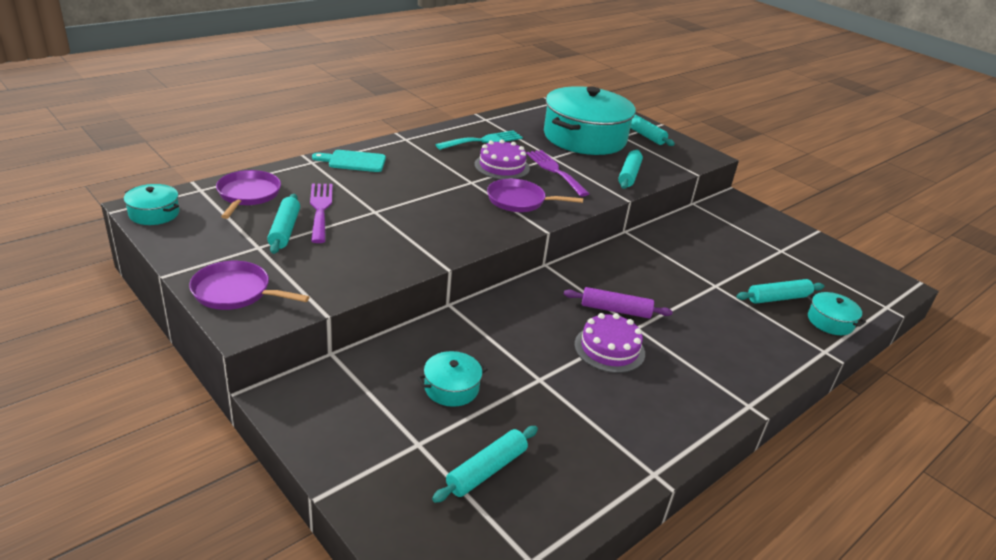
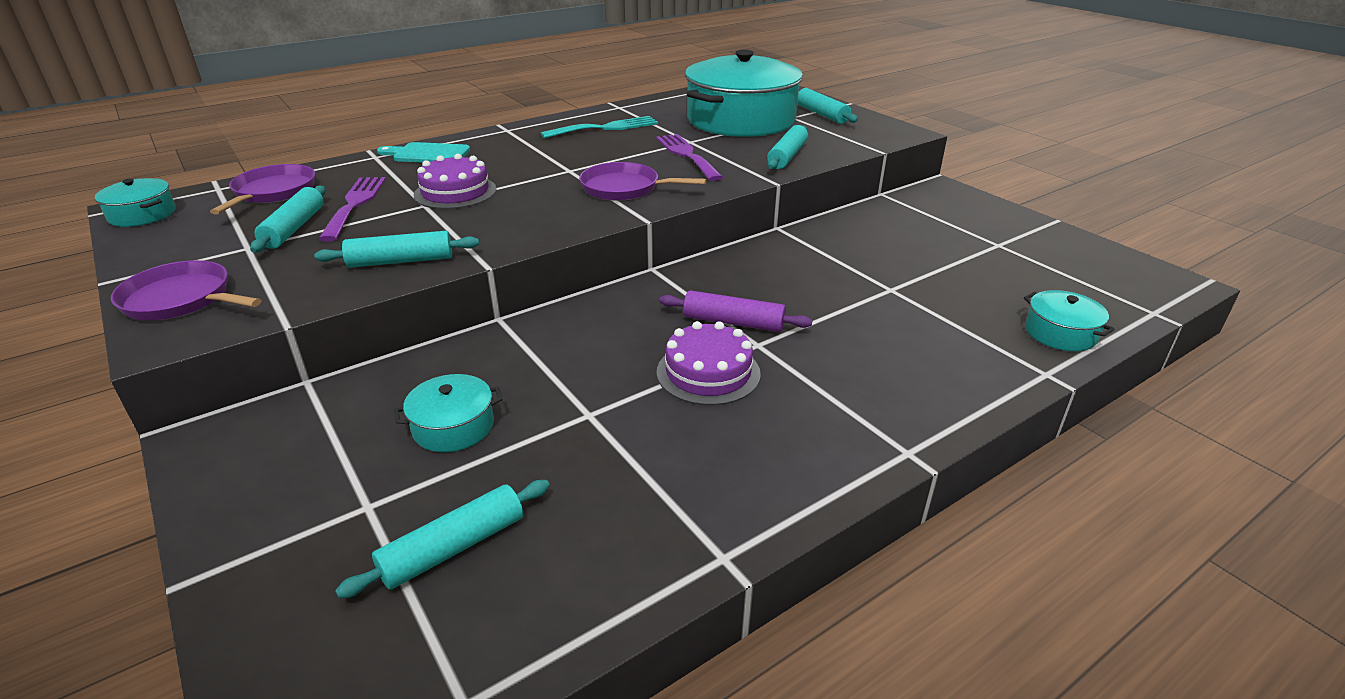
camera: 10 degrees right, 0 degrees up
purple cake [475,139,530,179] -> purple cake moved to [414,154,496,209]
turquoise rolling pin [736,279,824,304] -> turquoise rolling pin moved to [314,231,479,268]

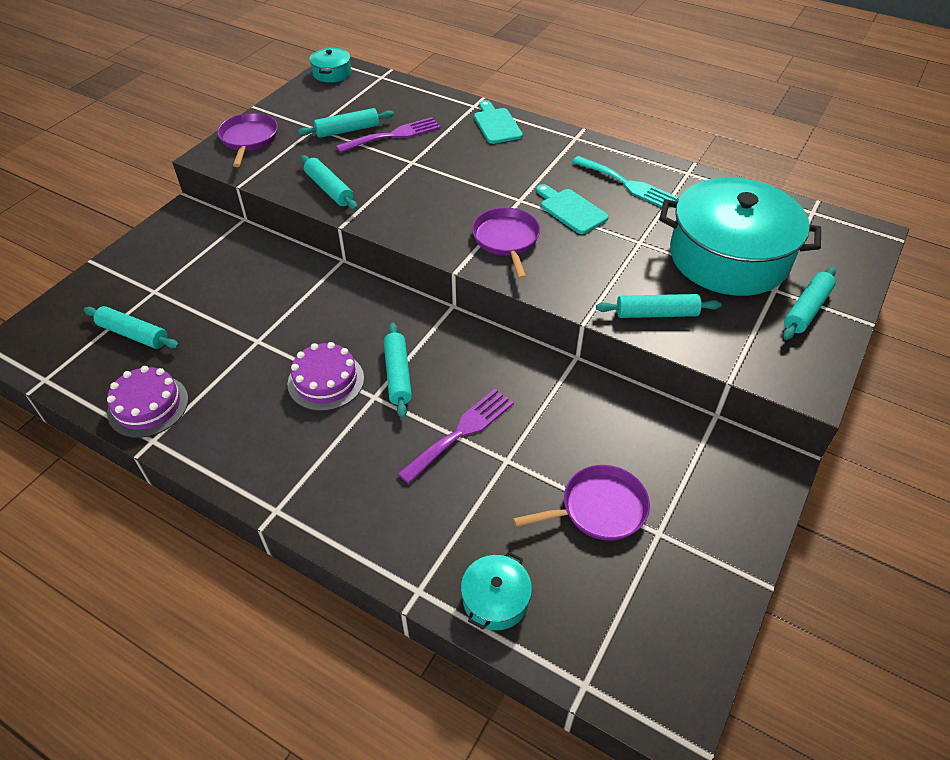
camera: 65 degrees right, 15 degrees up
purple pan [210,164,315,215] -> purple pan moved to [513,465,650,541]
turquoise pot [394,374,503,452] -> none
purple cake [414,154,496,209] -> purple cake moved to [107,366,188,438]
purple fork [656,134,723,181] -> purple fork moved to [398,389,514,484]
purple rolling pin [659,290,813,332] -> turquoise rolling pin [384,323,412,418]
none -> turquoise cutting board [536,184,609,234]

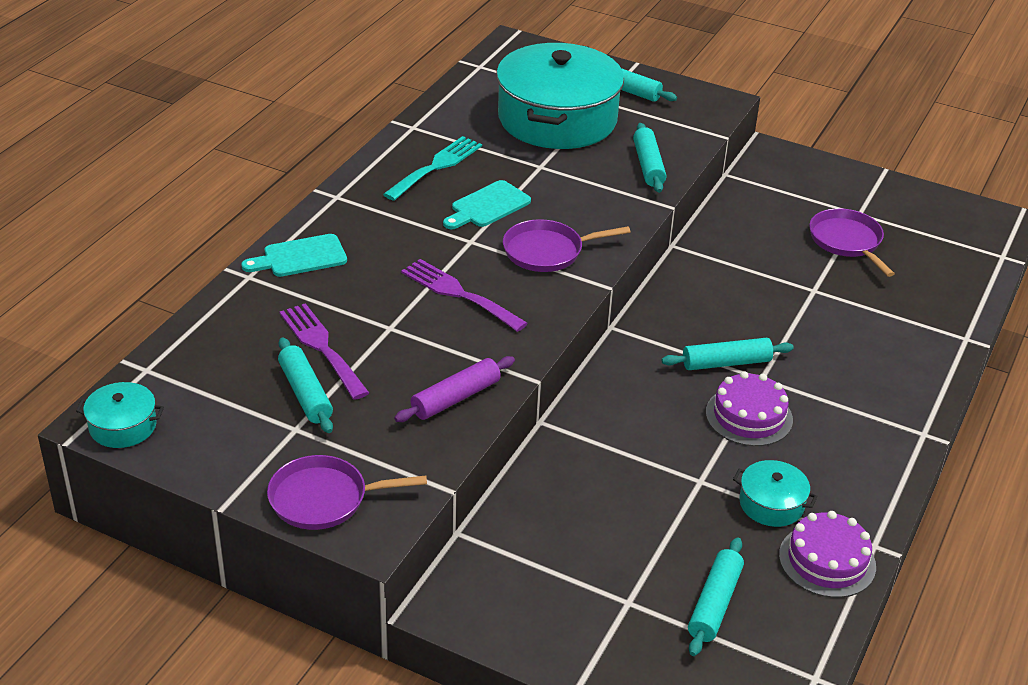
camera: 95 degrees left, 10 degrees down
turquoise rolling pin [301,155,358,210] -> purple rolling pin [394,356,515,422]
purple fork [398,389,514,484] -> purple fork moved to [401,259,528,332]
turquoise pot [461,552,532,630] -> turquoise pot moved to [733,460,818,527]

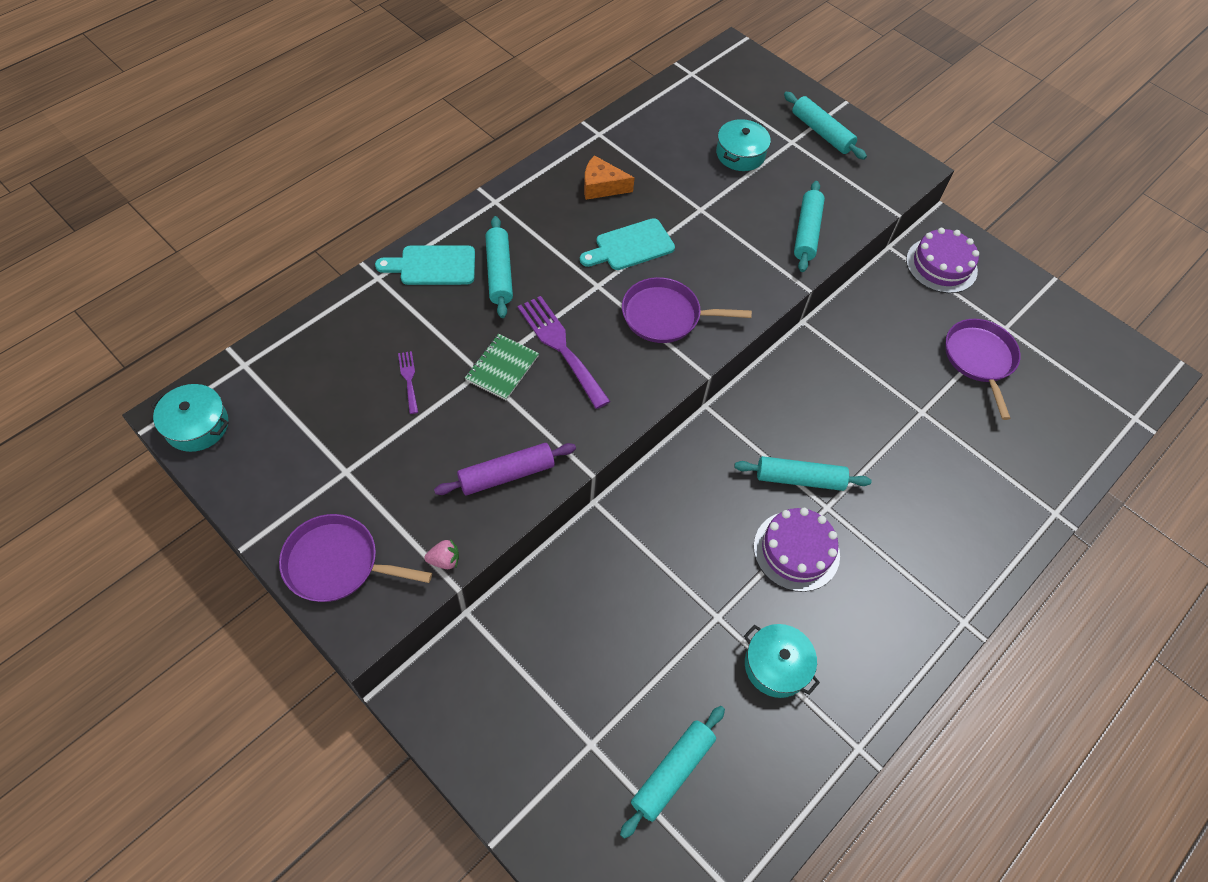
camera: 15 degrees right, 20 degrees up
turquoise rolling pin [278,337,333,433] -> turquoise rolling pin moved to [485,216,513,318]
purple fork [280,303,369,400] -> purple fork [398,351,418,414], size x0.49
turquoise fork [383,136,482,201] -> orange cheese [584,155,634,200]
turquoise pot [496,43,624,149] -> turquoise pot [716,119,771,171], size x0.42
purple cake [779,511,876,598] -> purple cake moved to [906,228,979,293]
none -> pink strawberry [424,539,459,569]
none -> green notebook [465,334,539,400]

